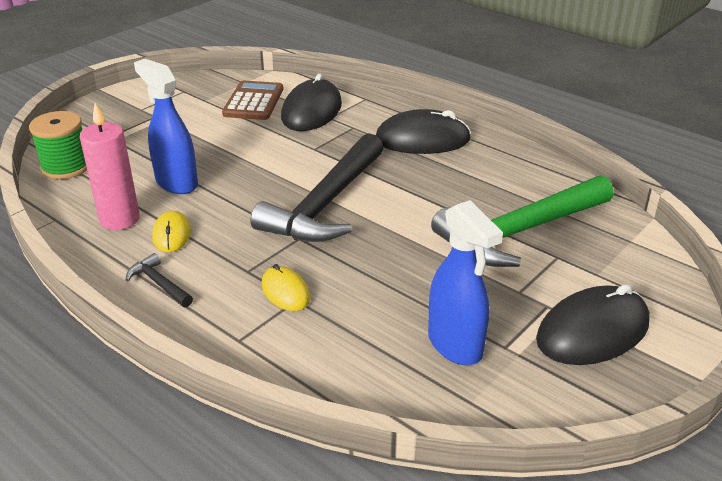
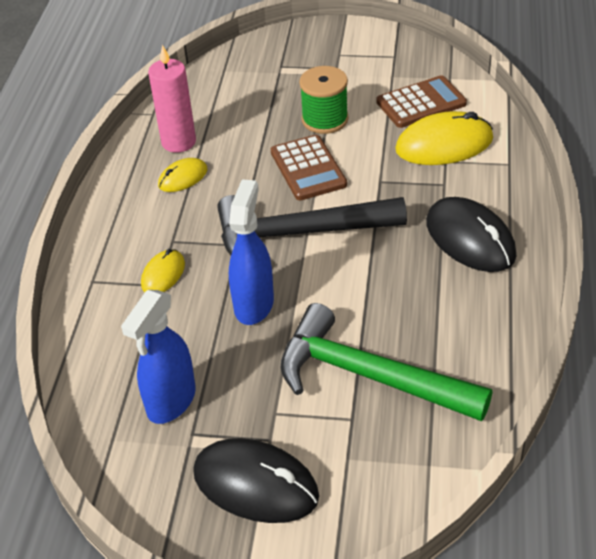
camera: 60 degrees right, 10 degrees up
green spool [29,111,87,179] -> green spool moved to [299,66,348,134]
black hammer [126,253,193,307] -> none
blue spray bottle [134,59,198,194] -> blue spray bottle moved to [229,179,274,325]
black mouse [281,74,342,131] -> yellow mouse [395,111,493,165]
none -> brown calculator [271,135,347,200]

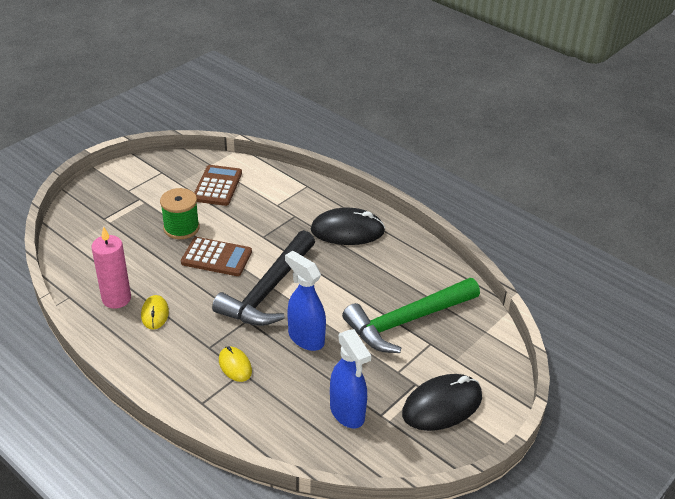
camera: 60 degrees left, 5 degrees down
yellow mouse [395,111,493,165] -> none

